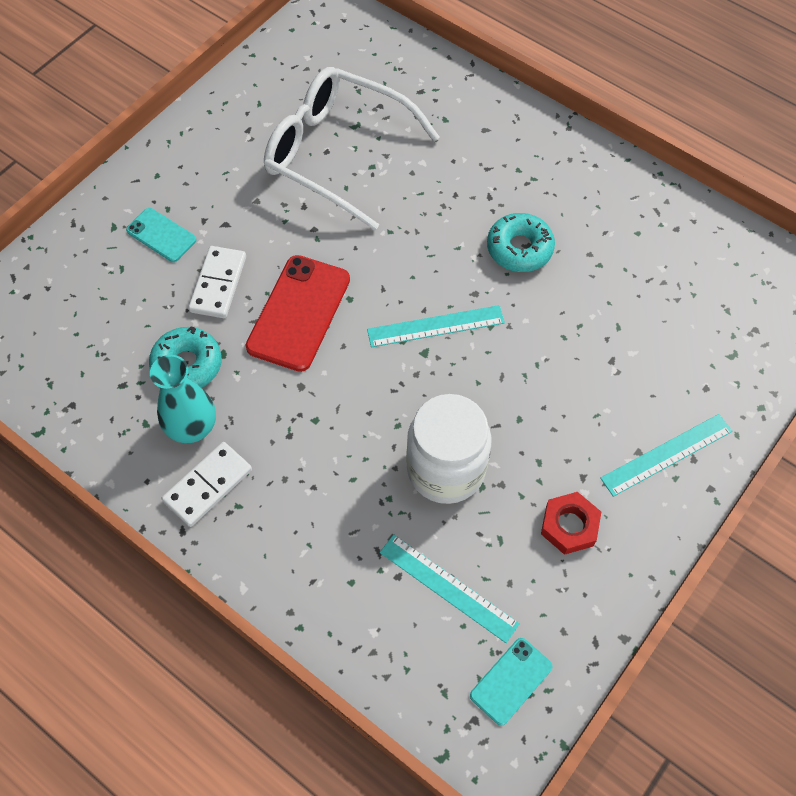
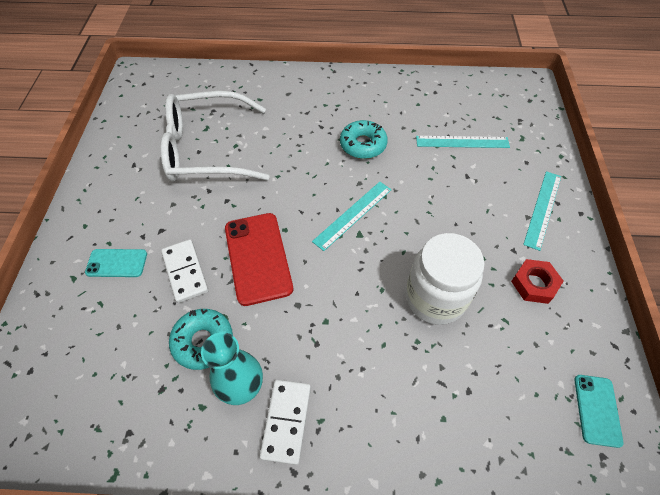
camera: 35 degrees left, 5 degrees down
turquoise ruler [380,534,520,643] -> turquoise ruler moved to [416,136,510,148]

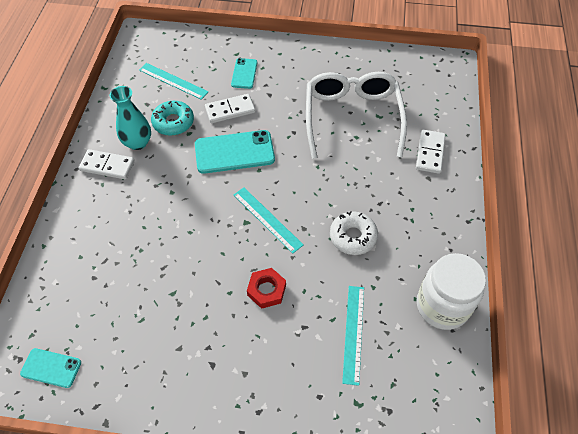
camera: 95 degrees right, 0 degrees up
red phone [225,213,293,306] -> turquoise phone [195,130,275,174]
turquoise donut [340,120,388,159] -> white donut [330,211,378,255]
white jar [406,233,485,325] -> white jar moved to [417,253,486,330]
red nut [511,259,564,304] -> red nut moved to [247,268,286,309]
turquoise ruler [523,171,561,251] -> turquoise ruler moved to [139,63,208,100]
none -> white domino [416,130,446,174]

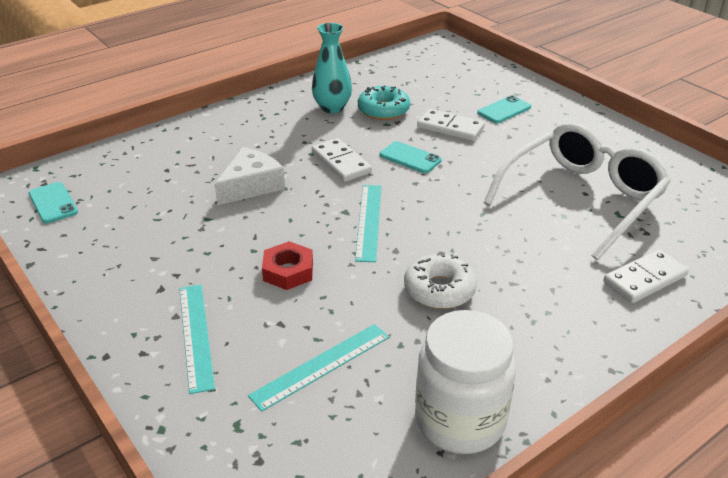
camera: 45 degrees right, 20 degrees down
white domino [79,149,135,179] -> white domino moved to [312,138,372,182]
turquoise ruler [139,63,208,100] -> turquoise ruler moved to [179,285,215,394]
turquoise phone [195,130,275,174] -> turquoise phone [380,141,442,173], size x0.56
none -> white cheese [215,147,285,205]

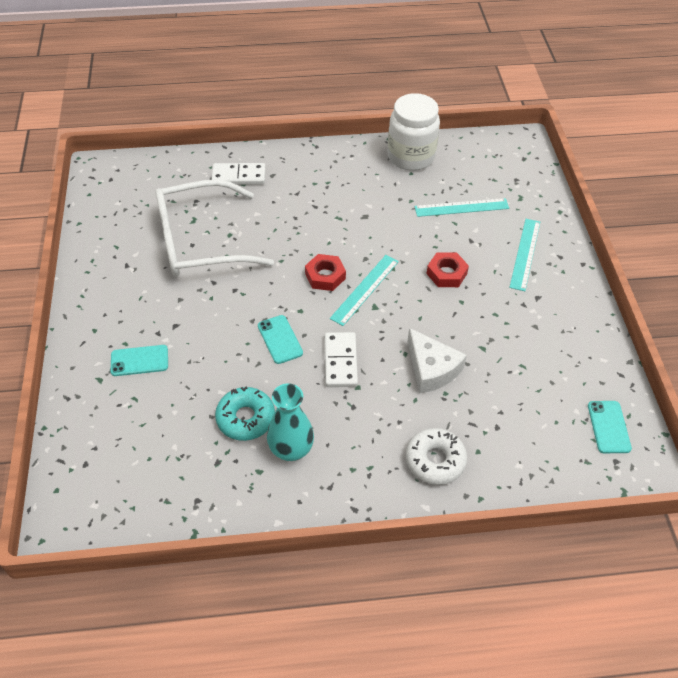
camera: 150 degrees left, 15 degrees up
white cheese [215,147,285,205] -> white cheese turned 105 degrees counterclockwise [407,328,467,393]
white donut [404,251,477,309] -> white donut moved to [406,428,467,485]
white domino [417,109,485,141] -> none
none -> red nut [305,254,346,291]

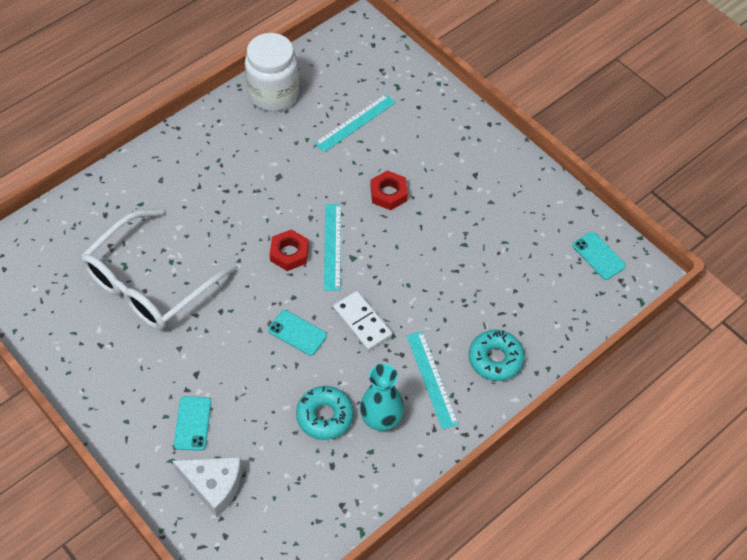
camera: 35 degrees left, 5 degrees up
turquoise phone [111,345,168,376] -> turquoise phone turned 45 degrees counterclockwise [174,396,211,451]
white domino [211,163,266,185] -> none
white donut [406,428,467,485] -> turquoise donut [469,330,525,381]
white cheese [407,328,467,393] -> white cheese moved to [172,457,242,517]
turquoise ruler [509,219,540,291] -> turquoise ruler moved to [407,331,459,429]

